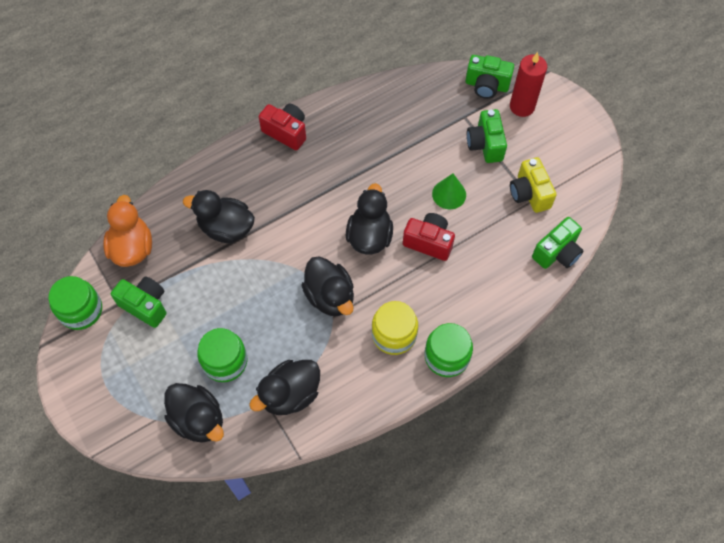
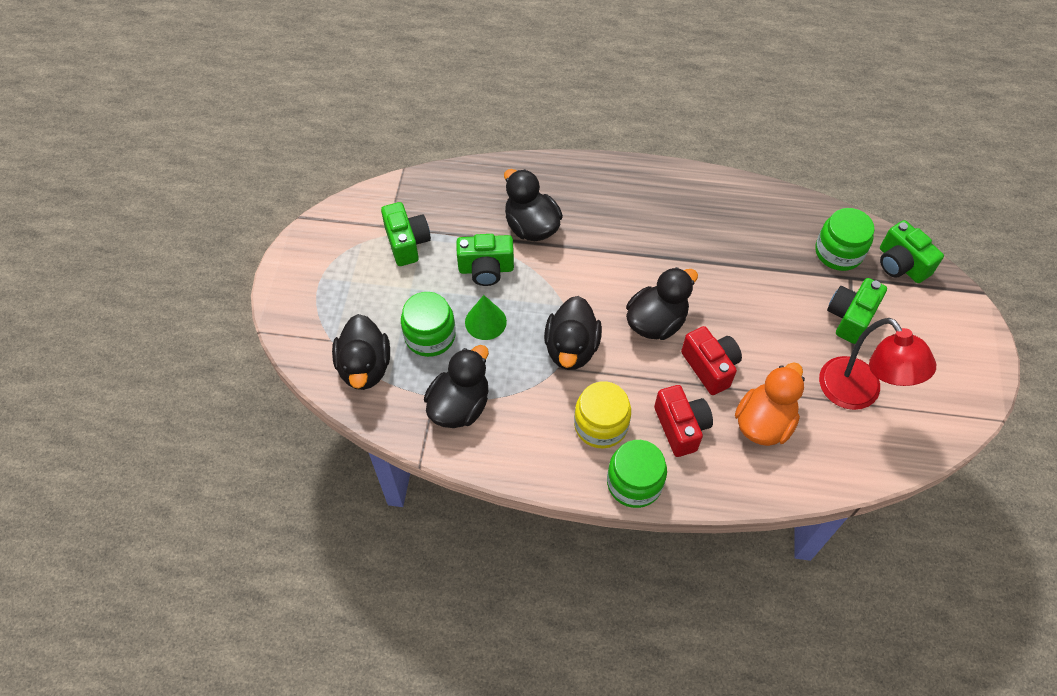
camera: 40 degrees right, 5 degrees down
green jar [48,276,102,330] -> green jar moved to [815,208,875,271]
orange duck [103,195,152,267] -> orange duck moved to [735,362,805,446]
black duck [249,360,320,415] -> black duck turned 120 degrees clockwise [424,345,489,428]
red camera [259,104,306,150] -> red camera moved to [654,385,713,457]
green cone [432,173,466,209] -> green cone moved to [465,295,507,340]
red candle [510,52,547,117] -> none
yellow camera [510,157,557,213] -> red lamp [819,318,936,410]
green camera [532,217,584,269] -> green camera moved to [456,234,514,286]

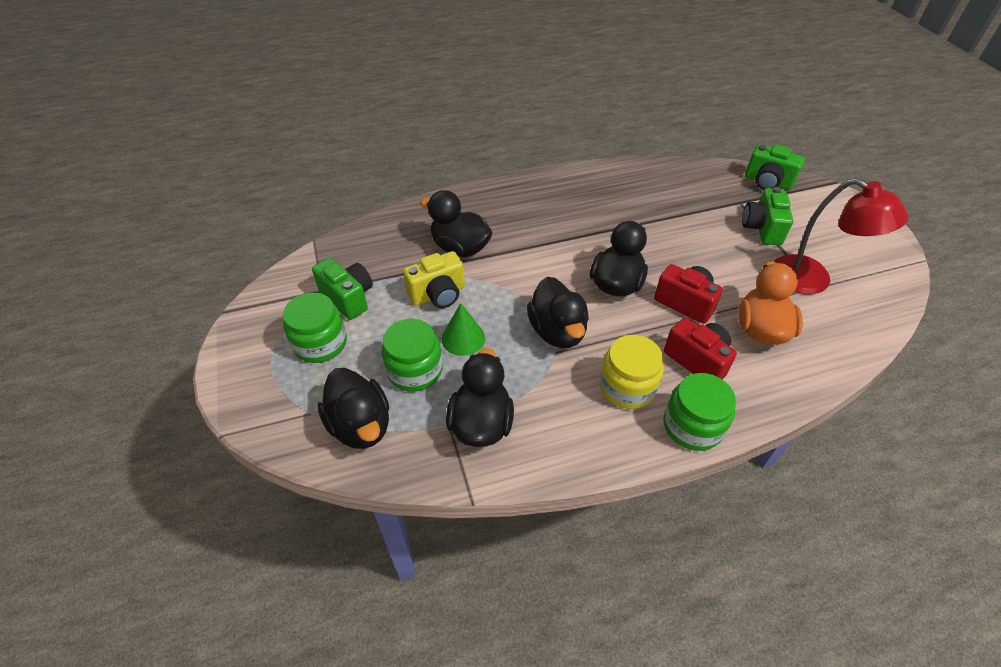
camera: 25 degrees left, 10 degrees down
green camera [456,234,514,286] -> yellow camera [403,251,465,308]
green jar [815,208,875,271] -> green jar moved to [283,293,347,363]

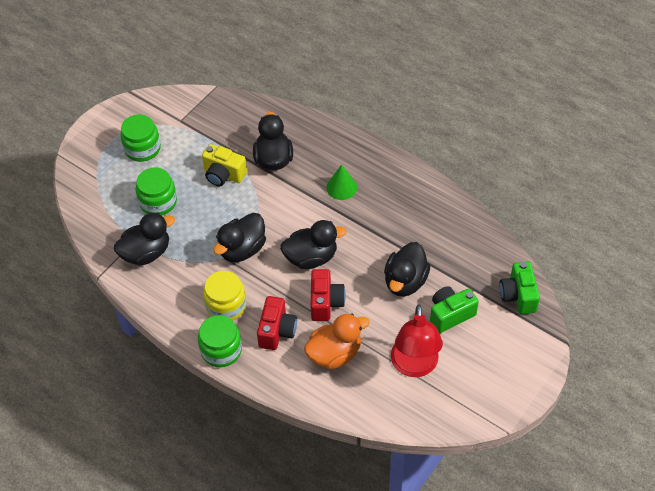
camera: 55 degrees right, 5 degrees up
green camera [312,258,373,320] -> none
black duck [318,368,389,449] -> black duck moved to [384,242,430,297]
green cone [441,303,485,356] -> green cone moved to [326,164,357,200]

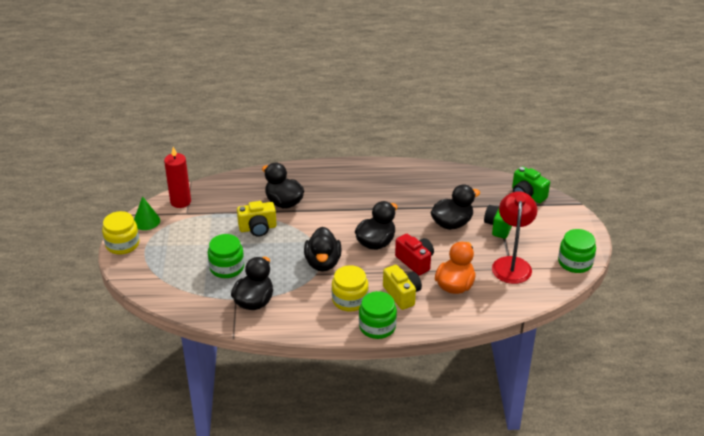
camera: 40 degrees left, 15 degrees down
green jar [120,115,161,162] -> green jar moved to [558,229,596,273]
red camera [257,296,297,350] -> yellow camera [383,265,422,310]
green cone [326,164,357,200] -> green cone moved to [134,196,160,230]
black duck [384,242,430,297] -> black duck turned 105 degrees counterclockwise [431,184,480,230]
red lamp [391,304,443,377] -> red lamp turned 135 degrees counterclockwise [492,191,538,284]
none -> yellow jar [102,211,140,255]
none -> red candle [164,147,191,208]

